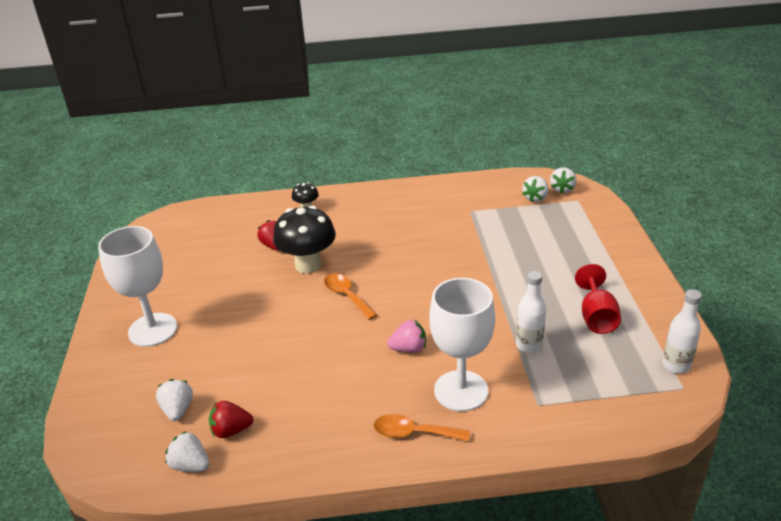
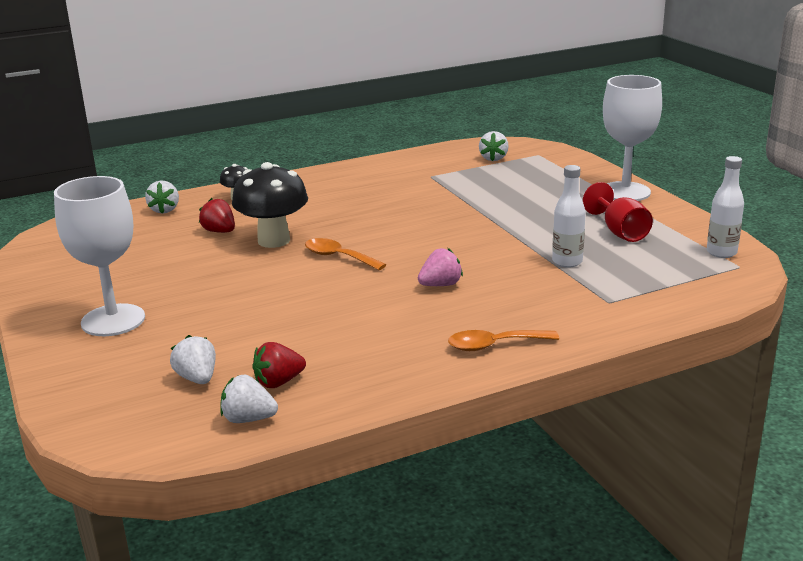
camera: 20 degrees left, 10 degrees down
white goblet [429,278,495,411] -> white goblet moved to [603,75,662,201]
white strawberry [550,167,577,194] -> white strawberry moved to [145,181,179,214]

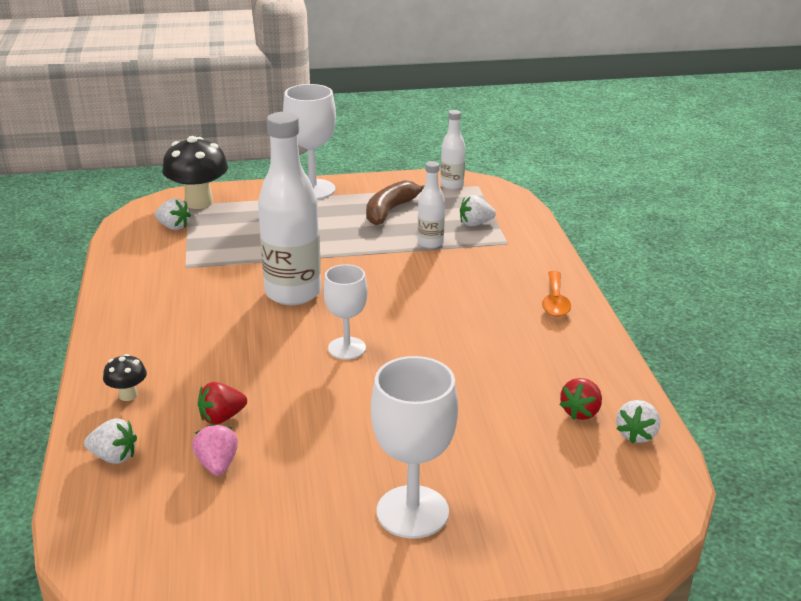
camera: 75 degrees left, 5 degrees up
white strawberry [170,335,216,384] -> white strawberry moved to [460,195,496,226]
black mushroom [232,162,308,248] -> black mushroom moved to [162,136,228,209]
red strawberry [252,342,306,388] -> red strawberry turned 45 degrees clockwise [559,378,602,420]
orange spoon [305,238,386,270] -> white goblet [323,264,368,360]
pink strawberry [418,248,463,286] -> pink strawberry moved to [192,424,238,476]
red goblet [583,182,653,242] -> brown banana [366,180,425,225]
none -> white bottle [258,112,321,305]

